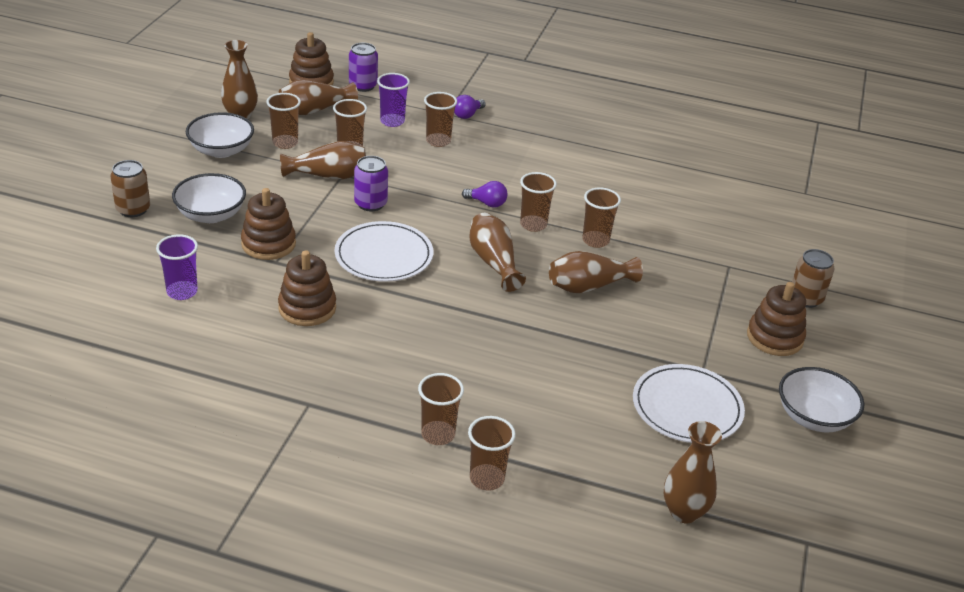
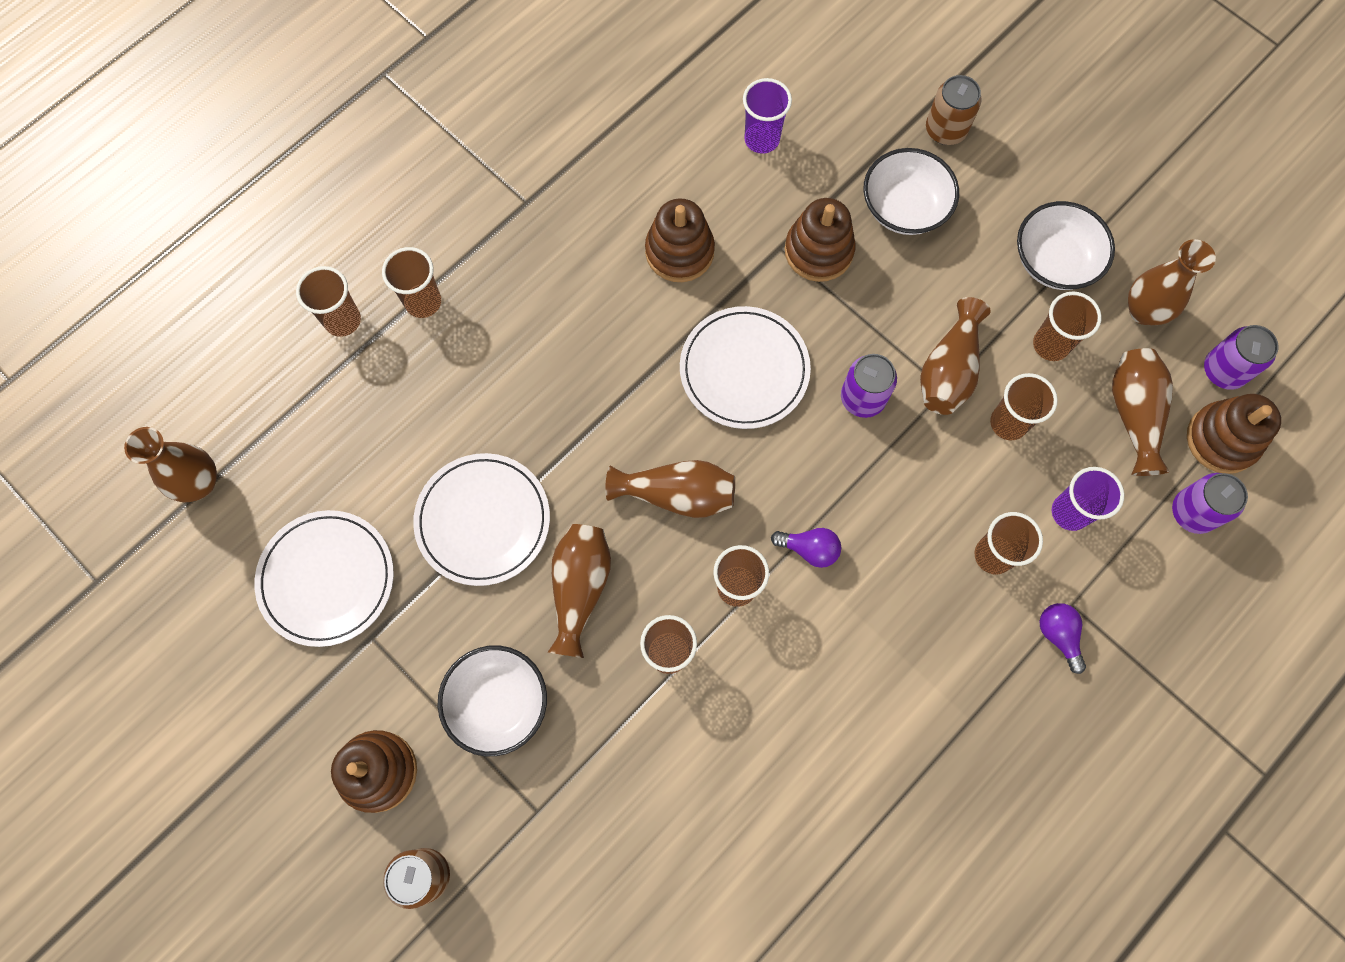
camera: 120 degrees right, 35 degrees up
purple light bulb [462,181,508,207] -> purple light bulb turned 120 degrees counterclockwise [771,528,841,568]
white bowl [779,367,864,432] -> white bowl moved to [438,645,547,756]
none -> white plate [413,453,550,586]
none -> purple can [1204,325,1279,390]

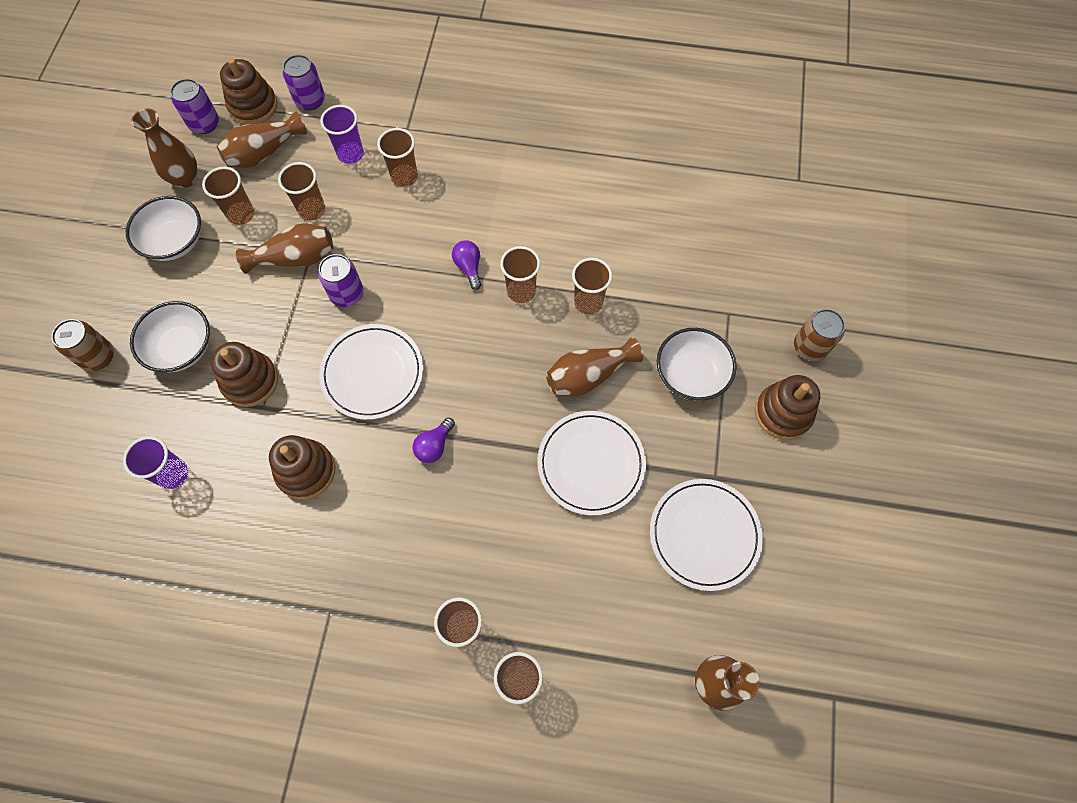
camera: 125 degrees left, 5 degrees down
brown vase [605,460,735,518] -> none
purple light bulb [1040,603,1086,674] -> purple light bulb moved to [413,418,455,463]

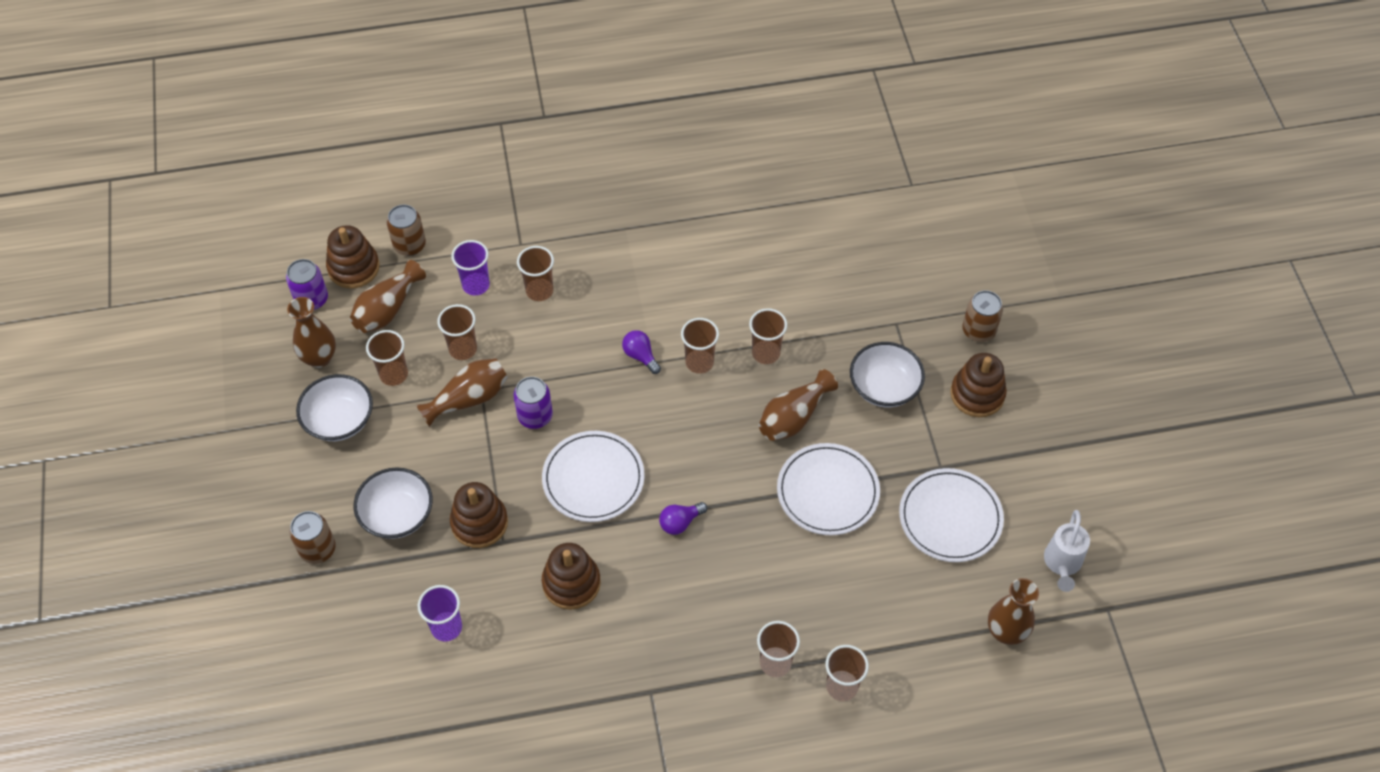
camera: 20 degrees left, 10 degrees down
purple can [283,55,325,110] -> brown can [387,205,426,256]
purple light bulb [413,418,455,463] -> purple light bulb turned 45 degrees clockwise [659,502,707,535]
none -> white watering can [1044,510,1090,592]

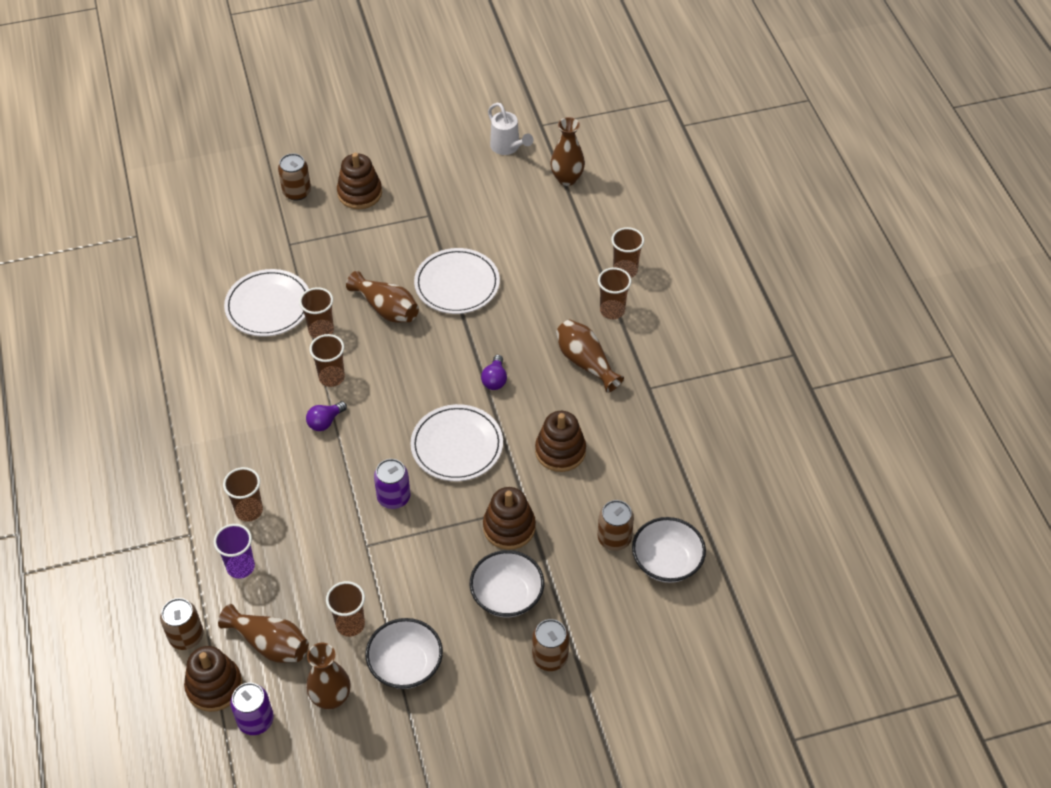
camera: 95 degrees left, 5 degrees down
brown vase [416,358,508,427] -> brown vase moved to [556,320,624,393]
purple cup [418,585,462,642] -> brown can [598,500,634,551]
brown cup [437,304,477,360] -> none
purple light bulb [659,502,707,535] -> purple light bulb turned 45 degrees clockwise [481,355,507,390]
white bowl [850,342,925,407] -> white bowl moved to [632,517,706,583]
white plate [899,468,1004,562] -> white plate moved to [224,269,309,337]
white watering can [1044,510,1090,592] -> white watering can turned 45 degrees clockwise [488,103,533,155]

